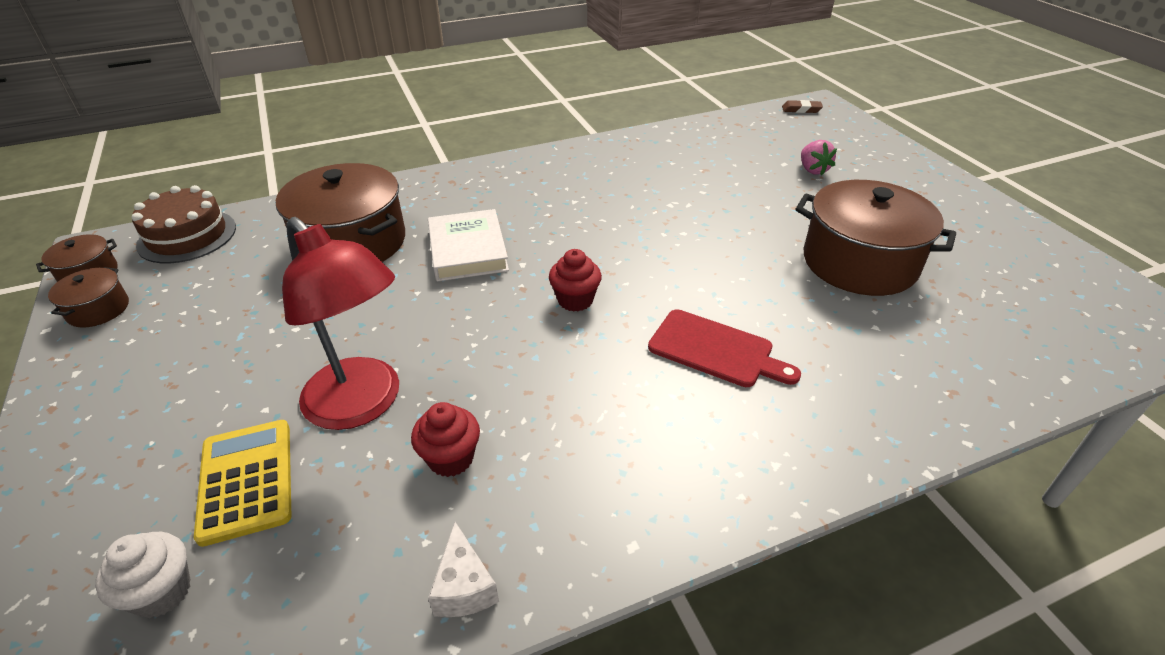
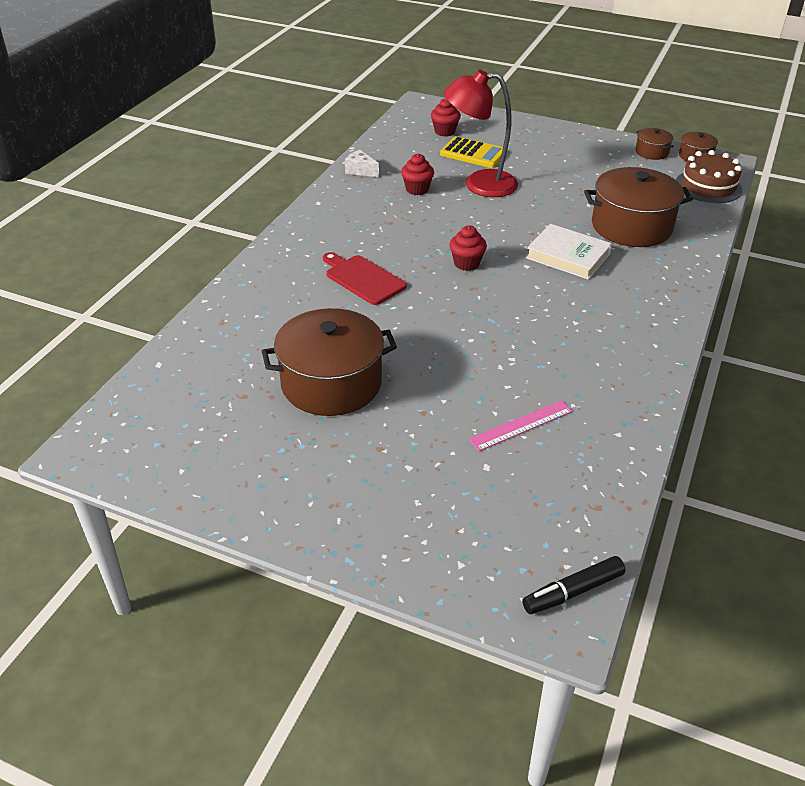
camera: 135 degrees right, 0 degrees up
white cupcake [95,532,191,618] -> red cupcake [431,98,461,137]
red cutting board [648,309,801,387] -> red cutting board turned 60 degrees clockwise [323,252,407,305]
brown eraser [782,100,823,113] -> black marker [522,556,625,614]
pink strawberry [801,140,837,175] -> none
none -> pink ruler [468,400,573,451]

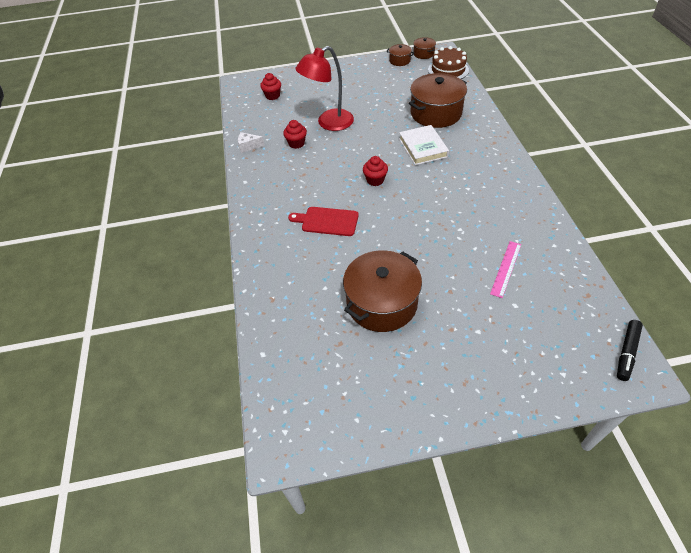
camera: 30 degrees left, 10 degrees up
yellow calculator [440,136,503,168] -> none
white book [526,224,612,280] -> white book turned 75 degrees clockwise [399,125,449,165]

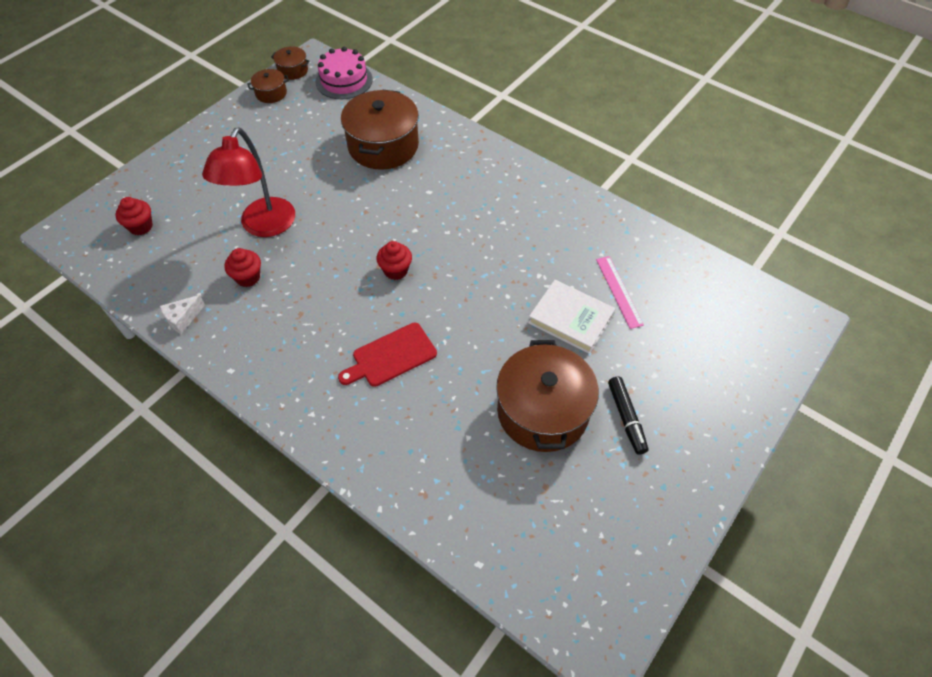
camera: 45 degrees left, 5 degrees up
white book [399,125,449,165] -> white book moved to [528,280,615,354]
brown cake [428,46,469,79] -> pink cake [316,47,373,99]
black marker [617,320,643,381] -> black marker moved to [608,376,648,455]

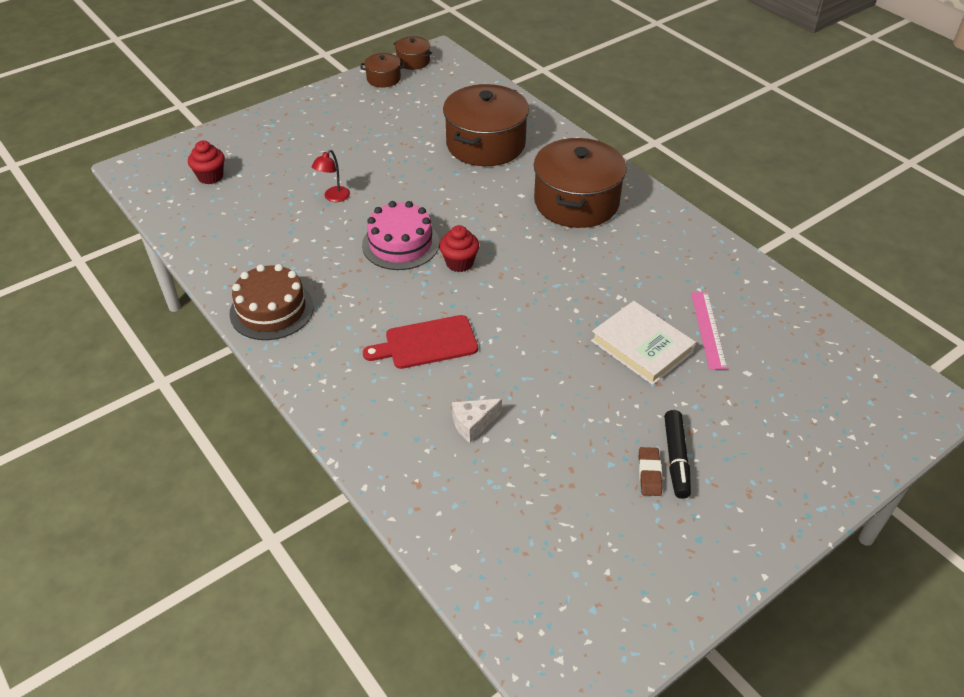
camera: 15 degrees right, 10 degrees down
white cheese [160,295,205,334] -> white cheese moved to [452,399,502,443]
red lamp [202,127,295,237] -> red lamp [312,149,350,202], size x0.43
red cupcake [224,248,261,287] -> none
pink cake [316,47,373,99] -> pink cake moved to [362,201,439,270]
brown pot [496,340,599,452] -> brown pot moved to [534,138,627,228]
none -> brown cake [229,264,314,340]
none -> brown eraser [639,447,662,496]

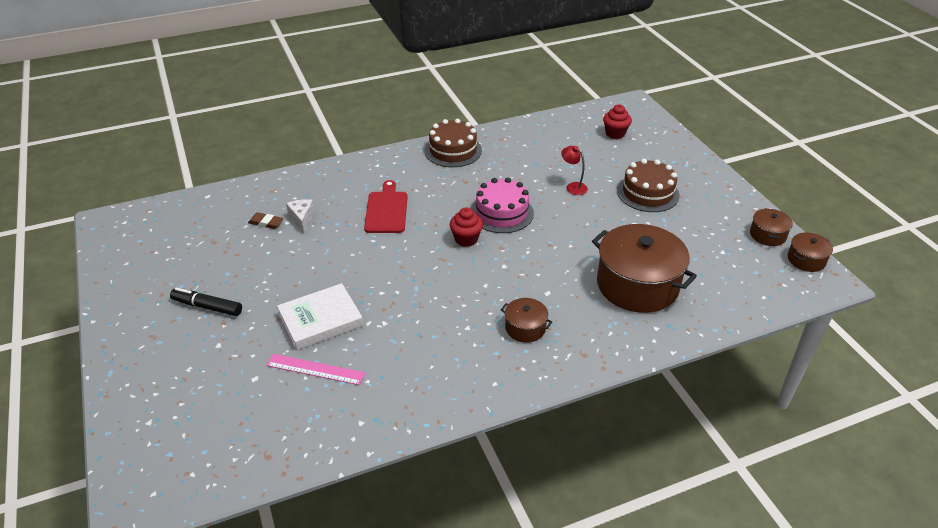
camera: 105 degrees right, 5 degrees down
brown pot [534,138,627,228] -> brown pot [501,298,552,343], size x0.47
brown eraser [639,447,662,496] -> brown eraser moved to [248,212,284,229]
none -> brown cake [617,159,680,212]

